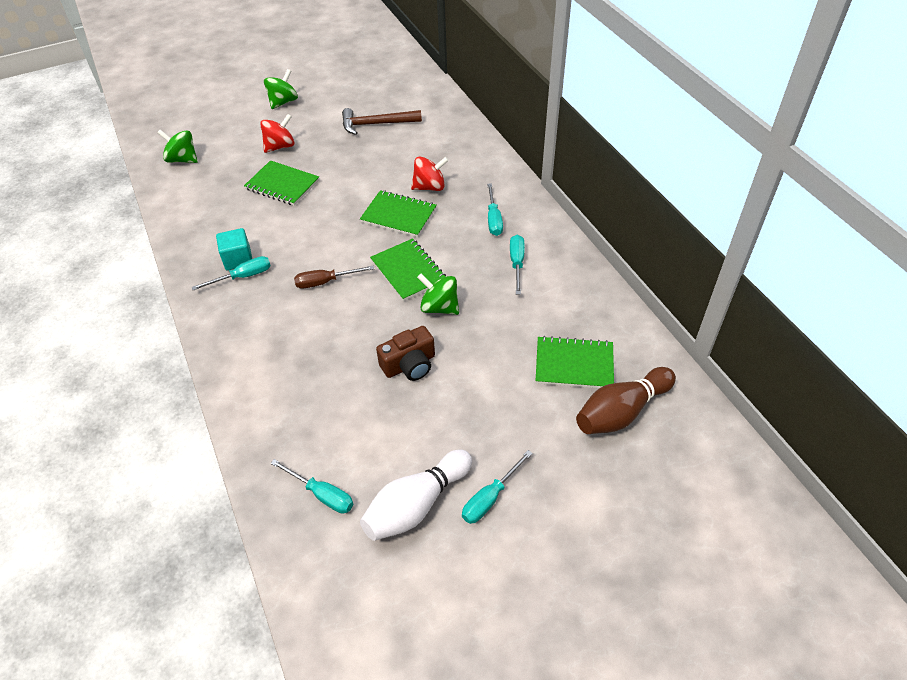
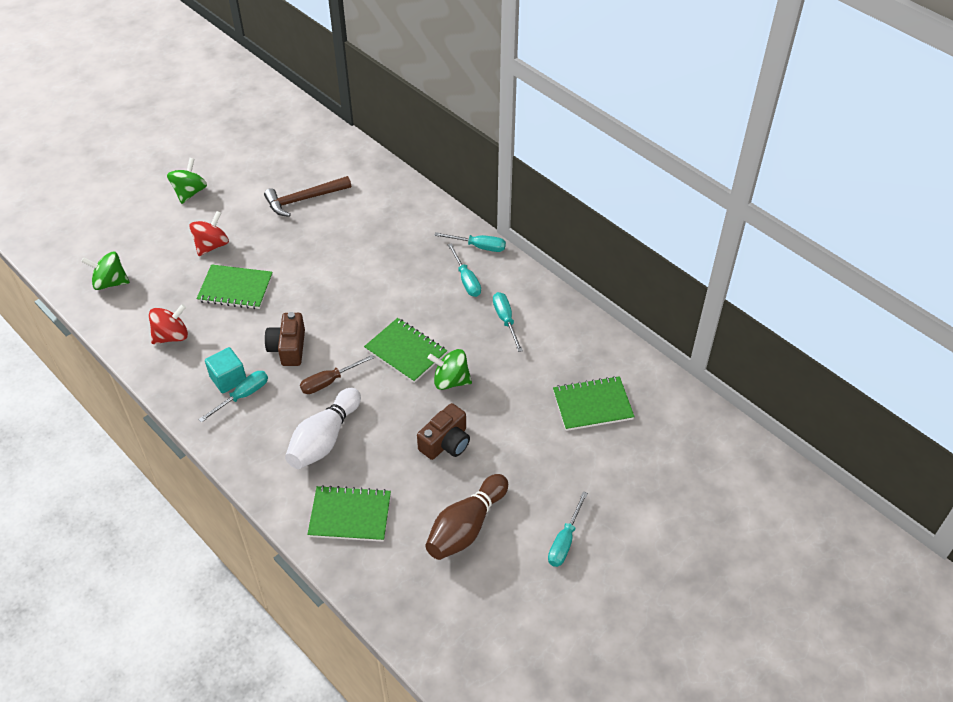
camera: 20 degrees left, 0 degrees up
turquoise screwdriver [270,459,354,514] -> turquoise screwdriver moved to [434,232,506,252]
green notebook [360,190,437,237] -> green notebook moved to [307,485,391,542]
white bowling pin [360,449,472,541] -> white bowling pin moved to [285,388,361,469]
red spinning top [411,156,449,191] -> red spinning top moved to [149,304,188,344]
brown bowling pin [576,367,676,434] -> brown bowling pin moved to [425,474,508,560]
none -> brown camera [265,312,305,366]

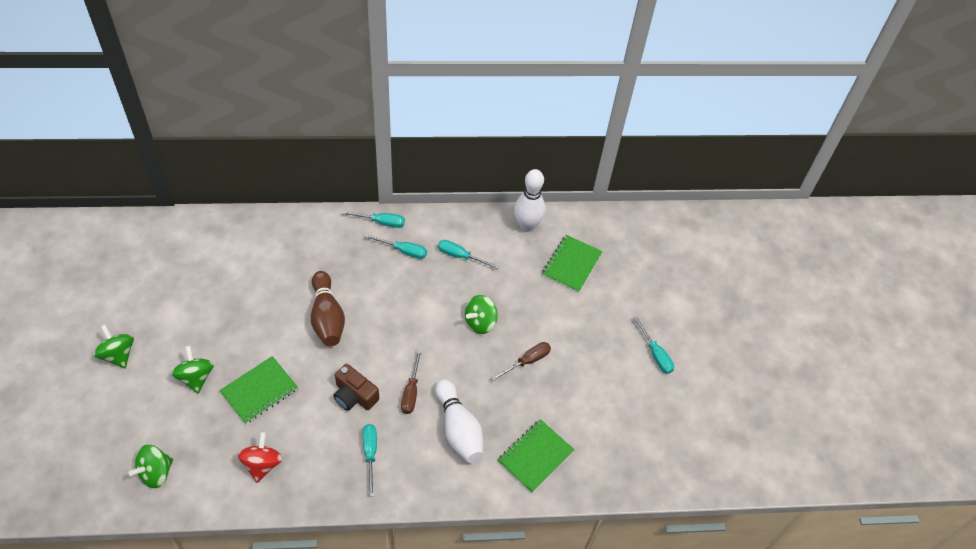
camera: 55 degrees left, 5 degrees up
red spinning top [189,211,229,256] -> green spinning top [171,346,214,393]
turquoise cube [205,347,246,393] -> none
brown hammer [264,176,351,217] -> none
green notebook [364,318,447,383] -> none
brown camera [417,403,470,460] -> brown screwdriver [492,342,551,381]
brown bowling pin [425,474,508,560] -> brown bowling pin moved to [311,271,345,346]
turquoise screwdriver [434,232,506,252] -> turquoise screwdriver turned 45 degrees clockwise [341,211,405,228]
none -> white bowling pin [514,169,546,232]

